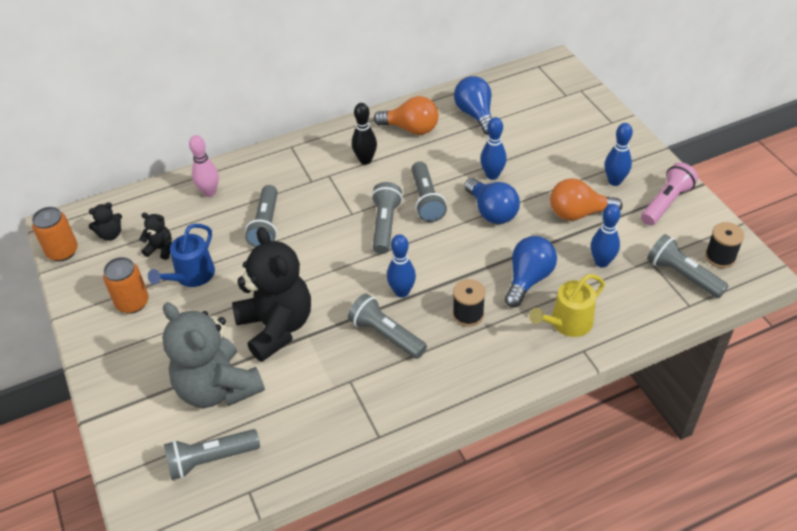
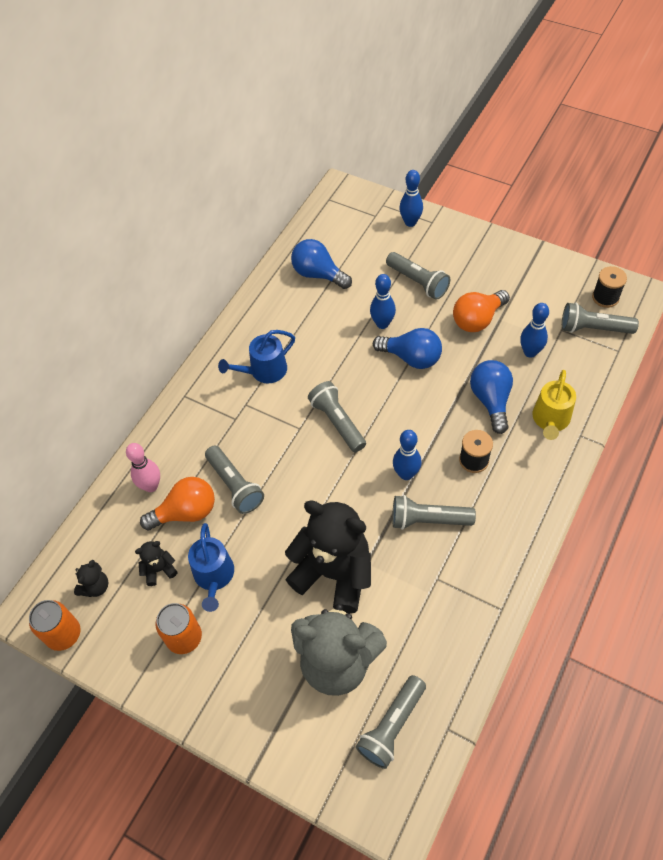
camera: 35 degrees left, 10 degrees up
black bowling pin [352,103,377,165] -> blue watering can [218,330,295,383]
orange light bulb [374,96,439,135] -> orange light bulb moved to [140,477,215,530]
grey flashlight [411,161,447,222] -> grey flashlight moved to [386,252,451,300]
blue bowling pin [605,123,633,186] -> blue bowling pin moved to [399,170,423,227]
pink flashlight [641,162,698,226] -> none

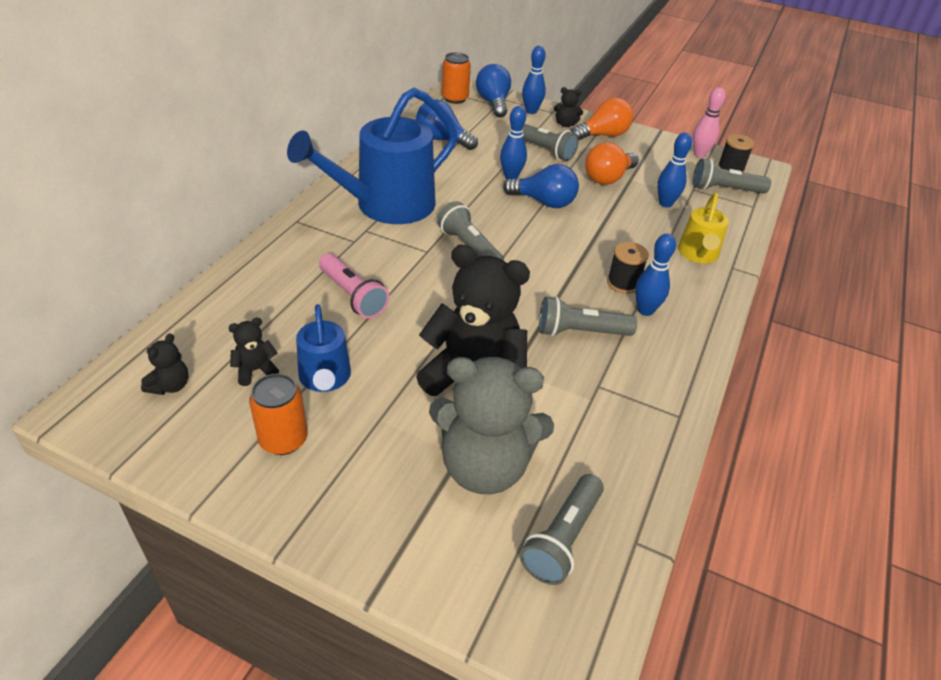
camera: 10 degrees left, 15 degrees down
orange can [29,600,80,651] -> orange can moved to [442,52,471,104]
pink bowling pin [126,443,160,492] -> pink bowling pin moved to [692,87,726,158]
orange light bulb [140,477,215,530] -> orange light bulb moved to [571,98,633,140]
grey flashlight [205,446,264,514] -> pink flashlight [319,254,389,319]
blue watering can [218,330,295,383] -> blue watering can [287,88,457,224], size x1.96
blue bowling pin [393,430,421,480] -> blue bowling pin moved to [635,234,676,316]
blue light bulb [470,360,513,434] -> blue light bulb moved to [476,64,511,117]
none -> black teddy bear [554,87,583,127]

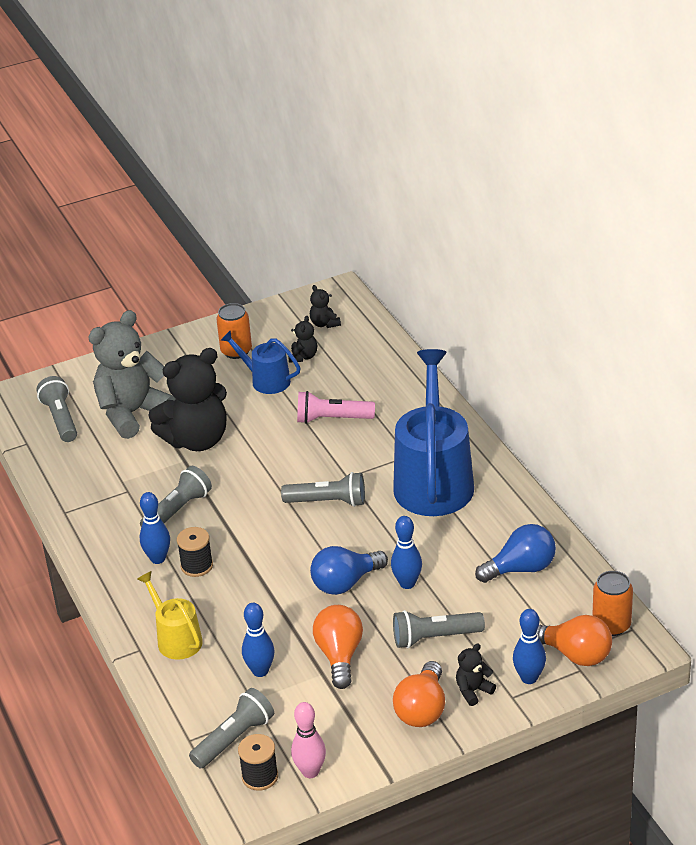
camera: 135 degrees right, 5 degrees down
blue light bulb [476,64,511,117] -> orange light bulb [537,615,612,666]

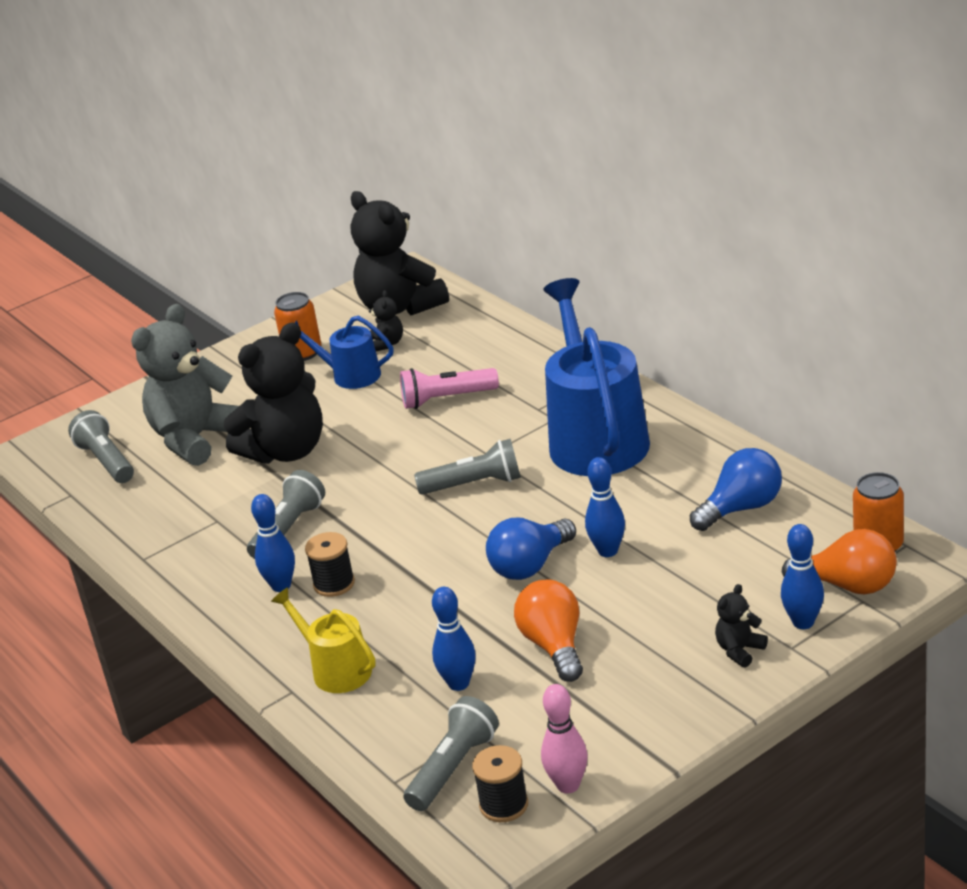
camera: 10 degrees left, 5 degrees down
black teddy bear [310,285,341,328] -> black teddy bear [351,191,449,315], size x2.38
grey flashlight [393,610,485,648] -> none
orange light bulb [393,661,445,727] -> none

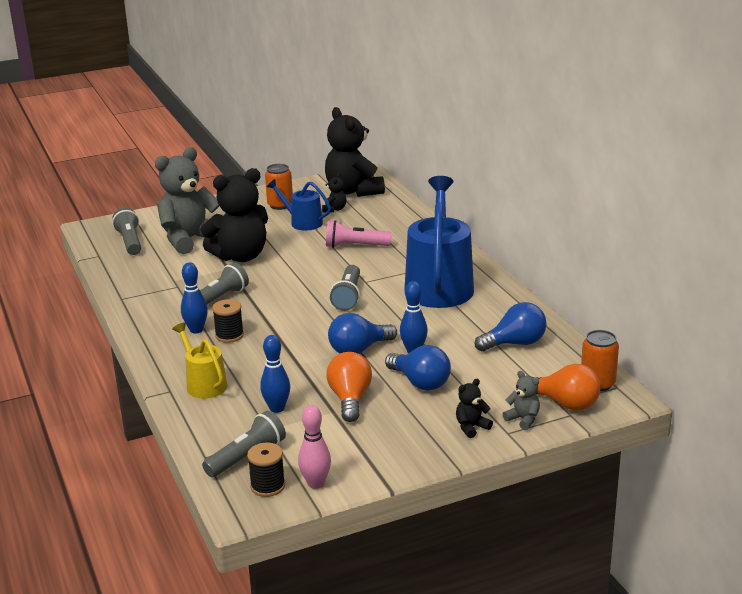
camera: 10 degrees right, 5 degrees down
grey flashlight [414,439,521,495] -> grey flashlight turned 90 degrees clockwise [330,265,360,311]
blue bowling pin [781,524,824,629] -> grey teddy bear [502,371,540,430]
none -> blue light bulb [385,345,451,391]

